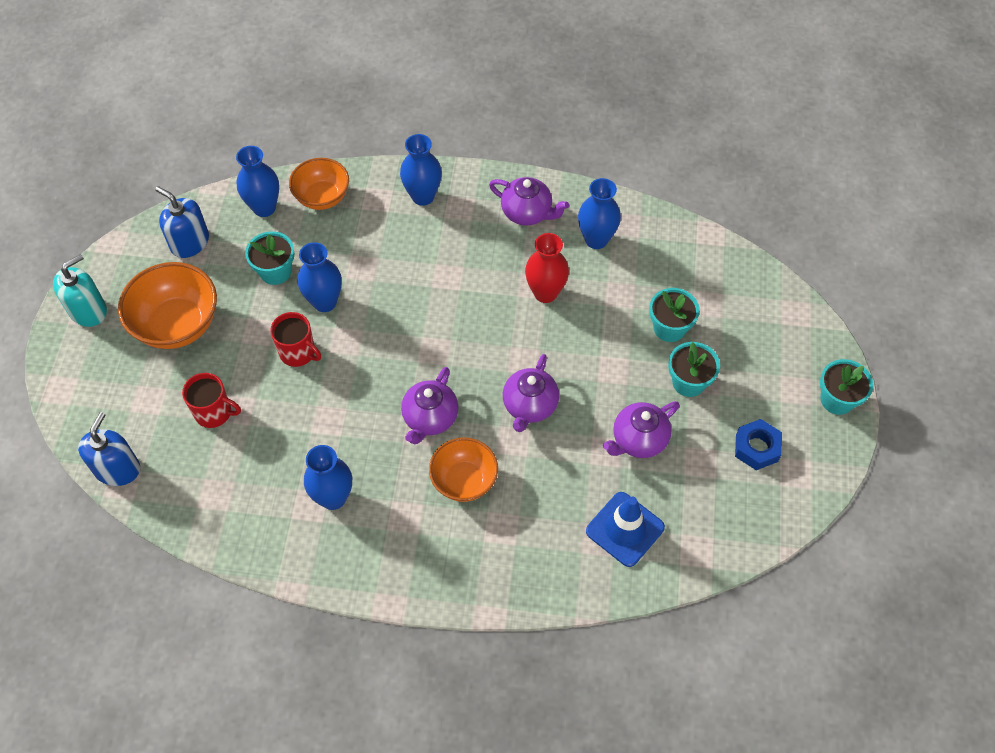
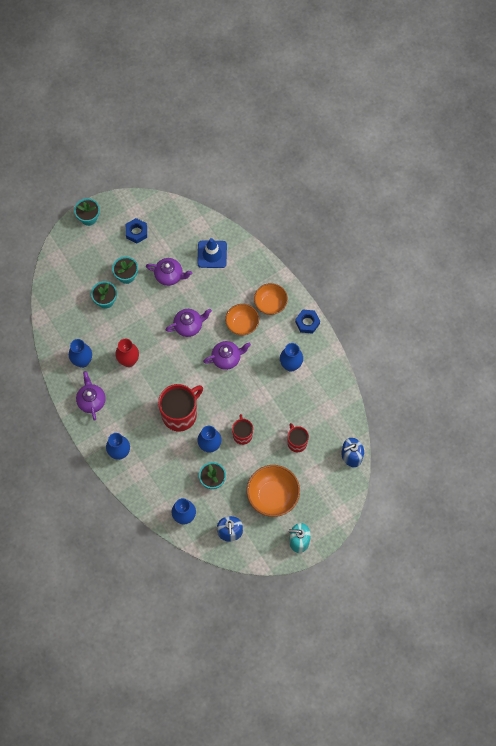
camera: 130 degrees left, 10 degrees up
orange bowl [289,158,349,210] -> orange bowl moved to [254,283,288,315]
none -> red mug [158,384,203,431]
none -> blue nut [295,310,320,334]

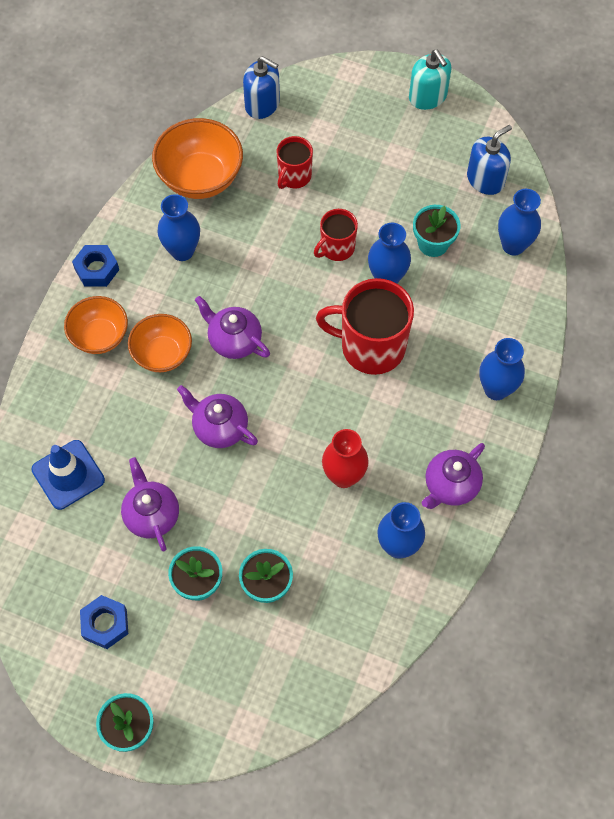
camera: 125 degrees left, 5 degrees down
orange bowl [247,465,300,517] -> orange bowl moved to [152,118,243,199]

